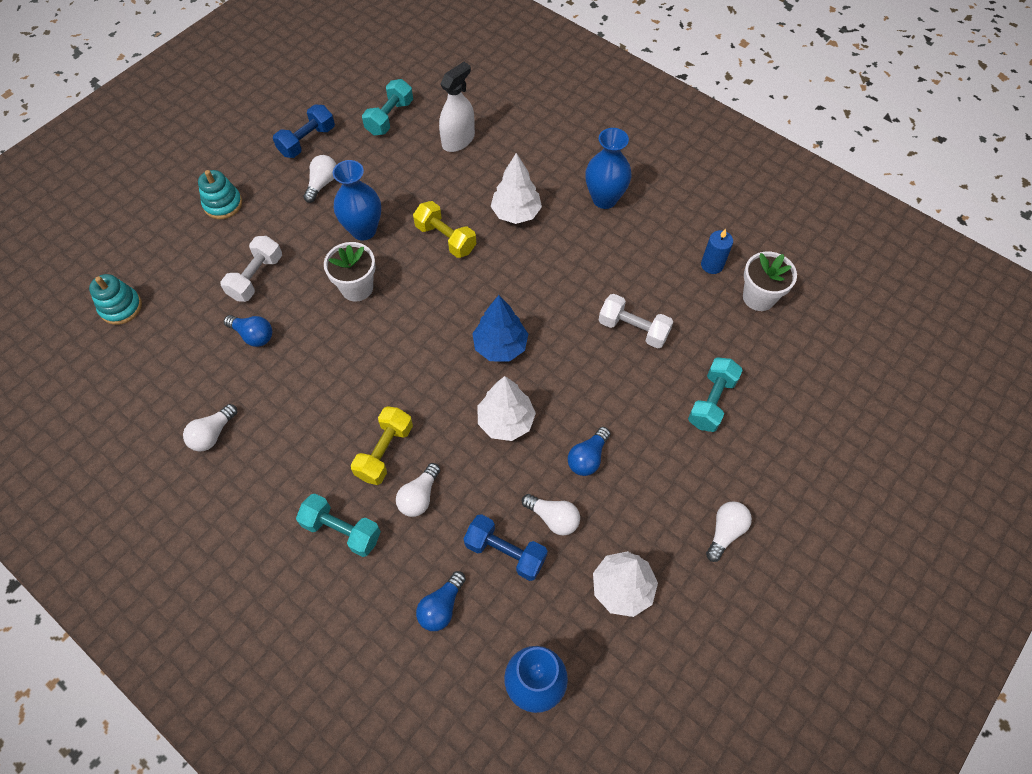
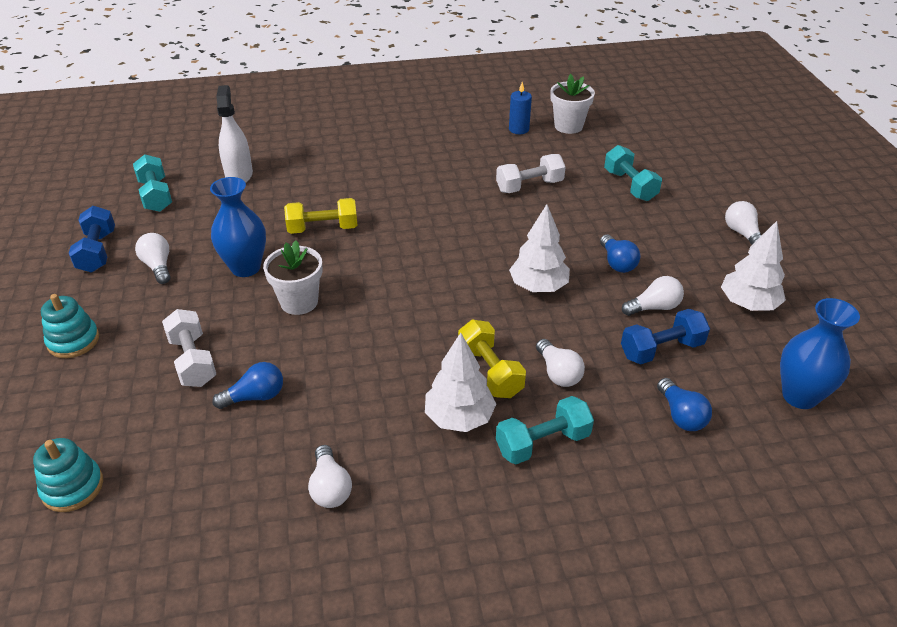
camera: 50 degrees left, 20 degrees down
blue tree [472,295,528,362] -> none
white tree [491,153,542,224] -> white tree moved to [425,333,496,432]
blue vase [585,128,631,209] -> none

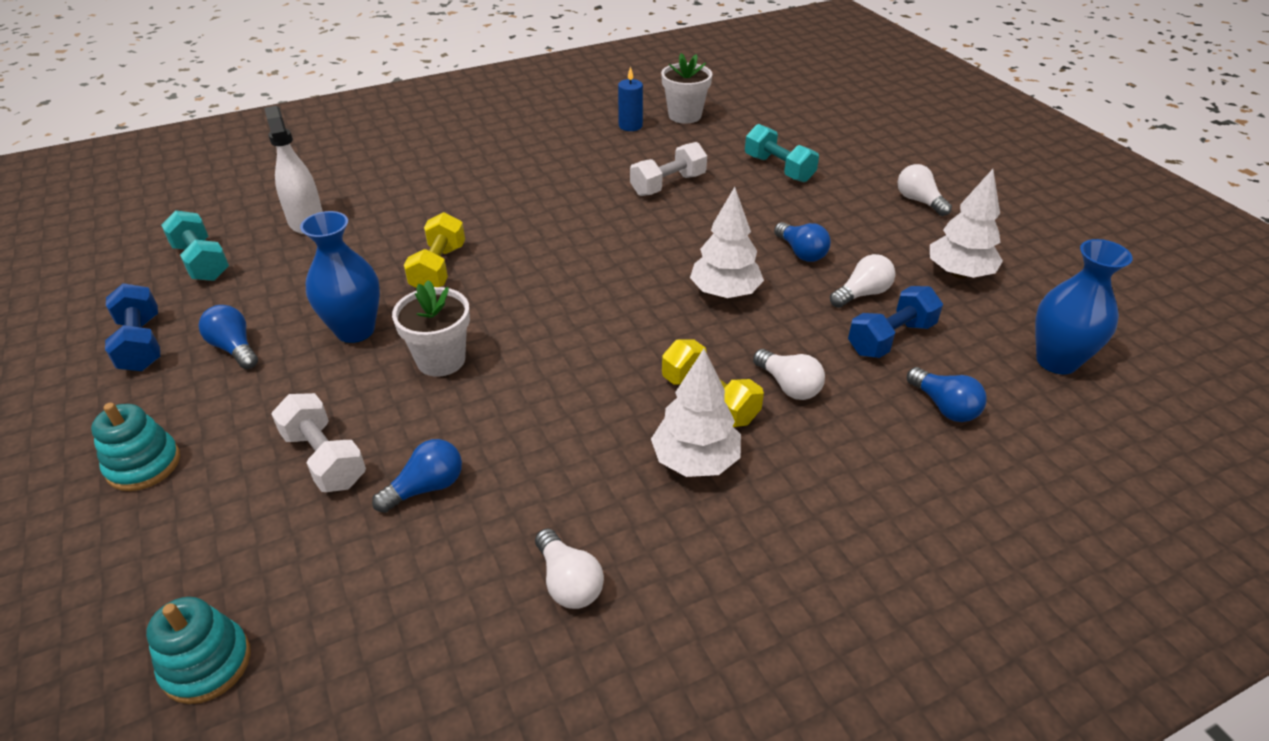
camera: 15 degrees left, 0 degrees up
white light bulb [135,233,170,284] -> blue light bulb [199,305,258,369]
yellow dumbbell [284,198,358,234] -> yellow dumbbell turned 60 degrees counterclockwise [404,212,465,288]
turquoise dumbbell [496,396,594,464] -> none

